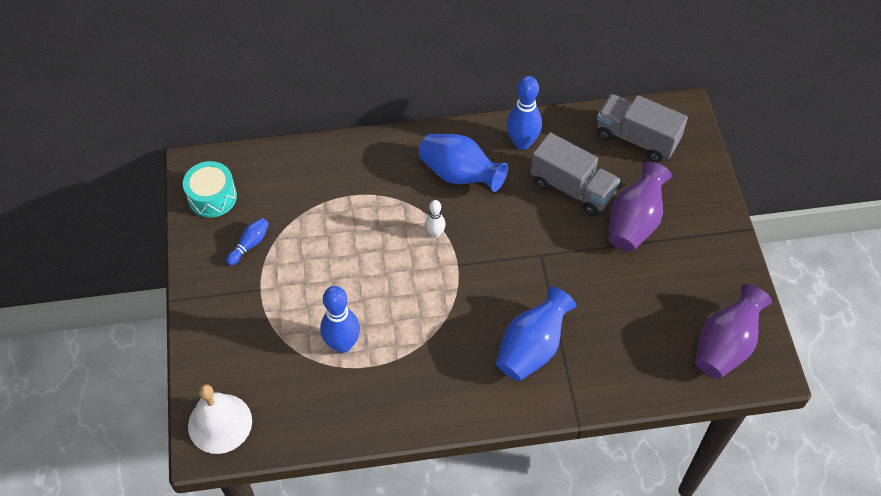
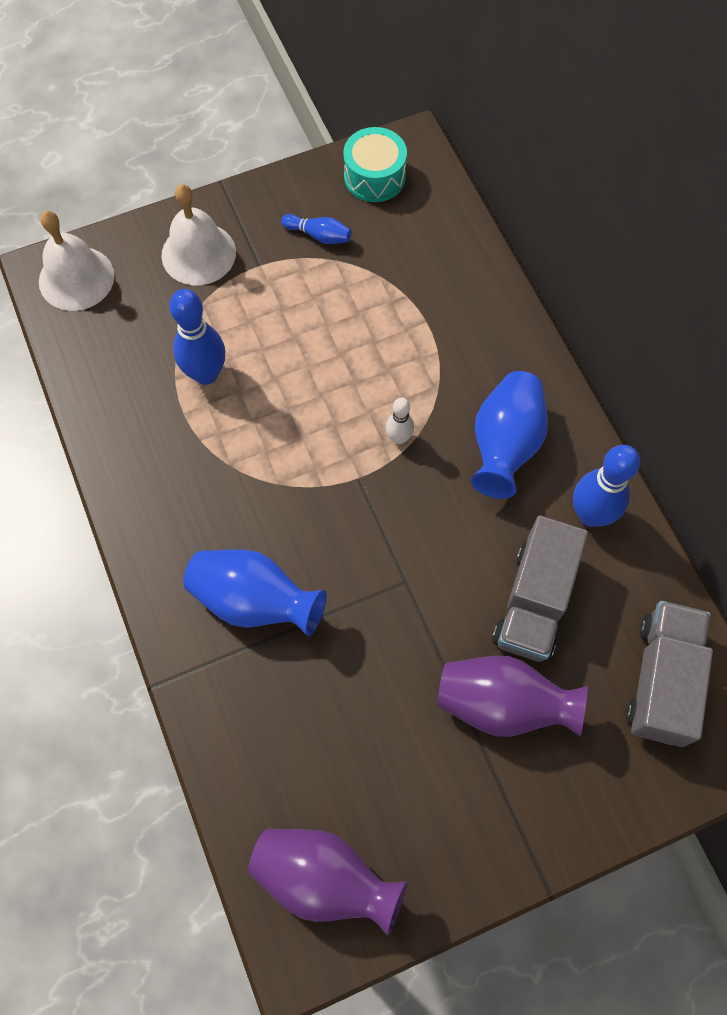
camera: 75 degrees right, 10 degrees up
none -> white bell [162,184,236,286]

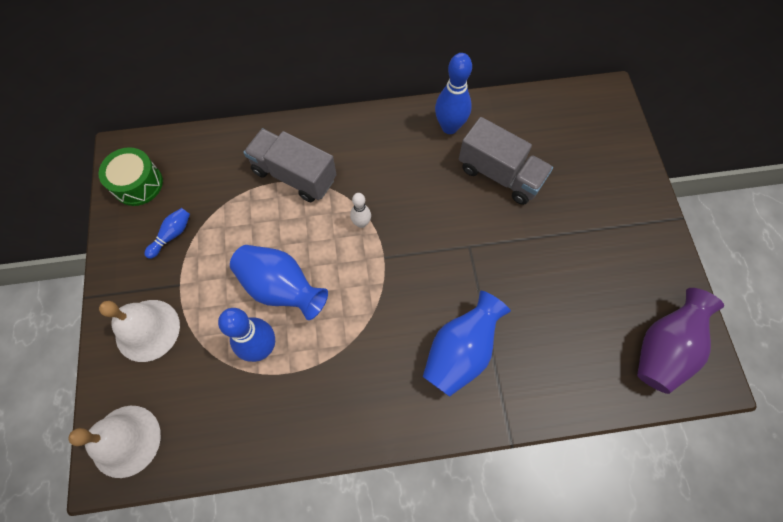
camera: 75 degrees left, 0 degrees up
turquoise drum [343,127,407,202] -> green drum [98,147,163,206]
purple vase [438,656,588,737] -> none
blue vase [471,371,548,499] -> blue vase moved to [230,245,328,320]
grey truck [626,601,713,747] -> grey truck moved to [244,128,337,202]

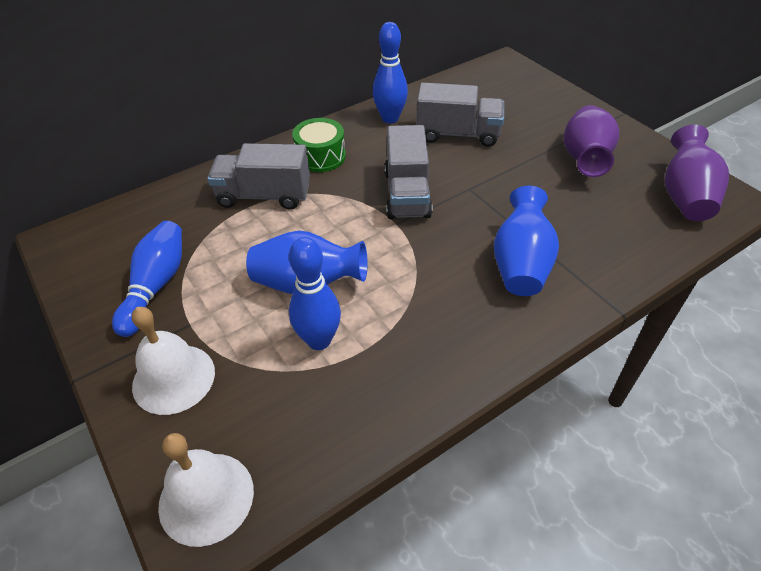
camera: 25 degrees left, 20 degrees down
green drum [98,147,163,206] -> green drum moved to [292,118,346,172]
blue bowling pin [144,208,190,259] -> blue bowling pin [112,221,182,337], size x1.81
white bowling pin [350,193,371,228] -> none
none -> grey truck [385,125,433,219]
none -> purple vase [564,105,619,177]

